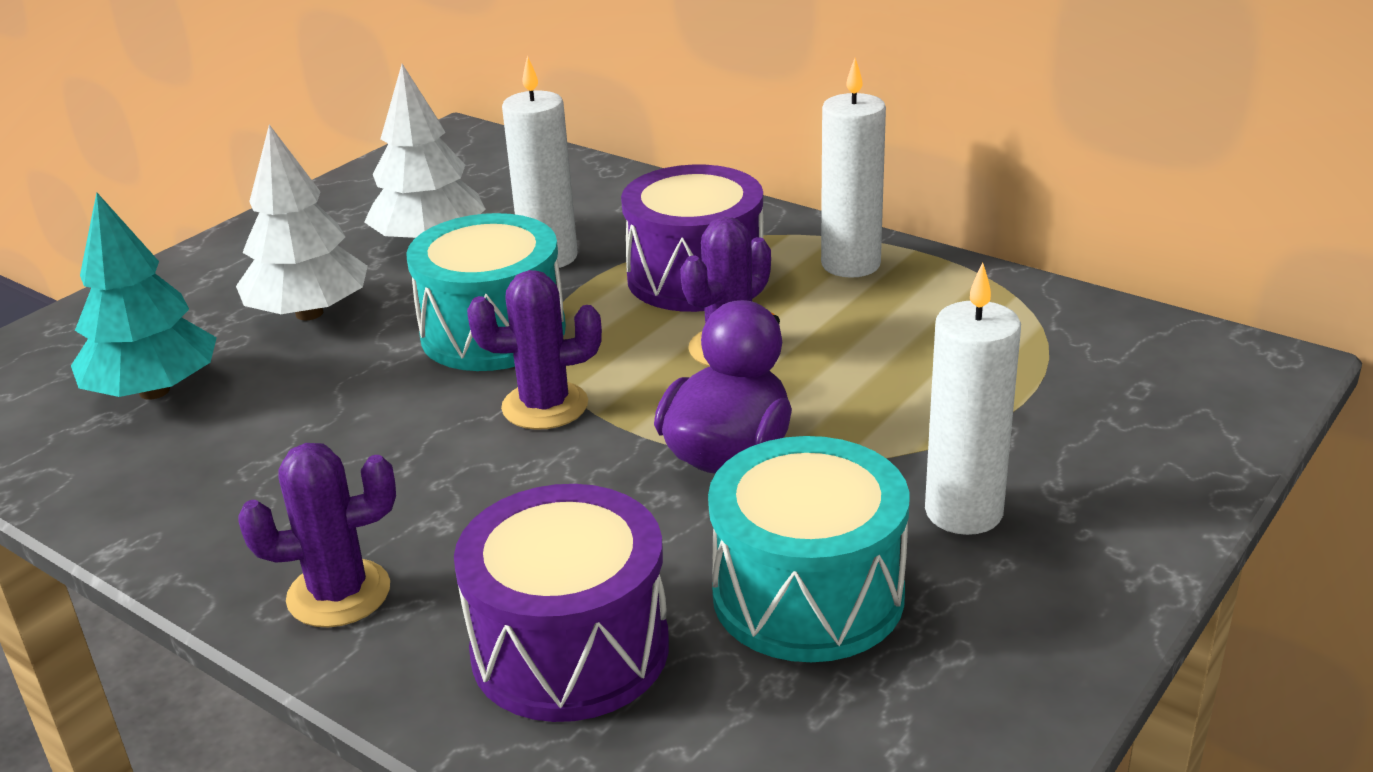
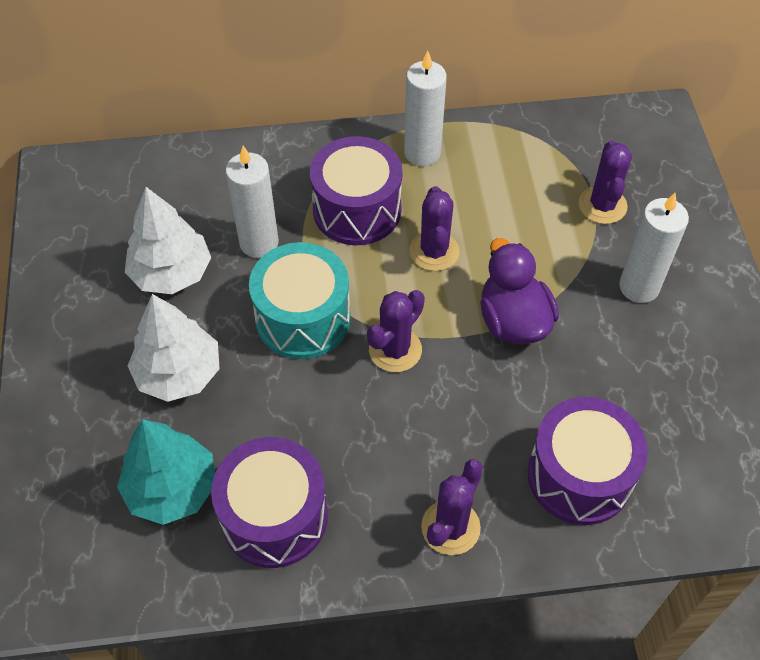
camera: 45 degrees left, 25 degrees up
turquoise drum [708,436,909,662] -> none
none -> purple drum [211,437,328,568]
none -> purple cactus [579,141,632,224]

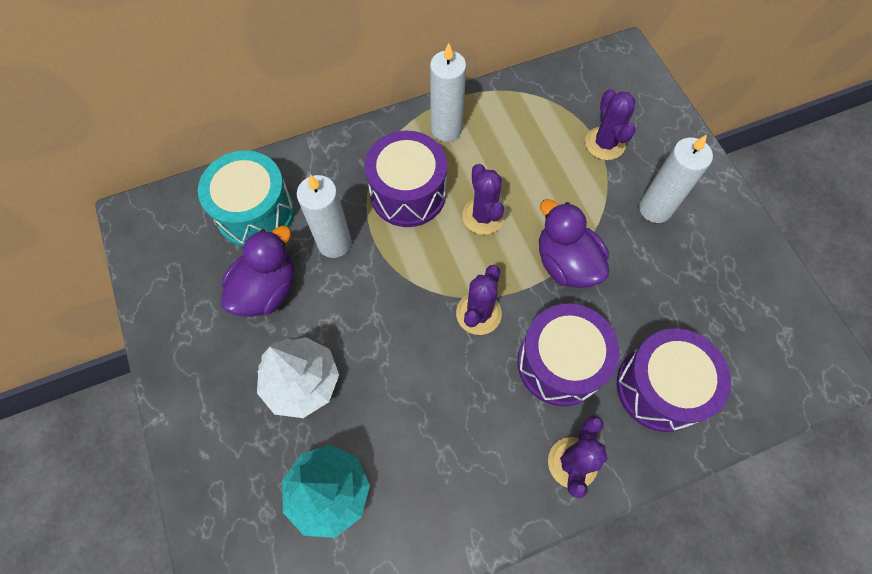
camera: 15 degrees left, 10 degrees up
white tree [125,187,211,294] -> purple duck [221,226,294,317]
purple drum [211,437,328,568] -> purple drum moved to [517,303,619,406]
turquoise drum [249,242,351,359] -> turquoise drum moved to [198,151,294,247]

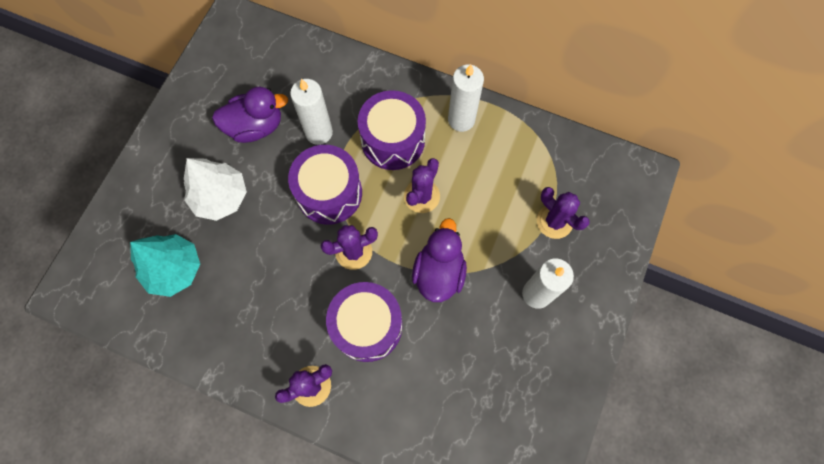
camera: 45 degrees right, 5 degrees up
turquoise drum [198,151,294,247] -> none
purple cactus [585,89,636,160] -> purple cactus turned 75 degrees counterclockwise [537,187,590,239]
purple drum [617,328,731,432] -> purple drum moved to [288,145,362,225]

